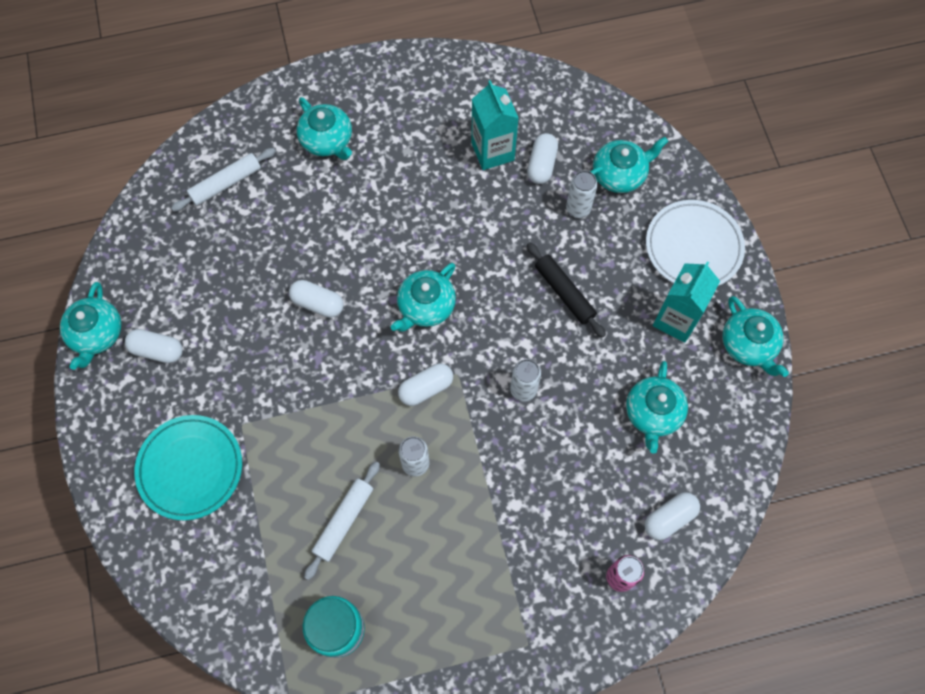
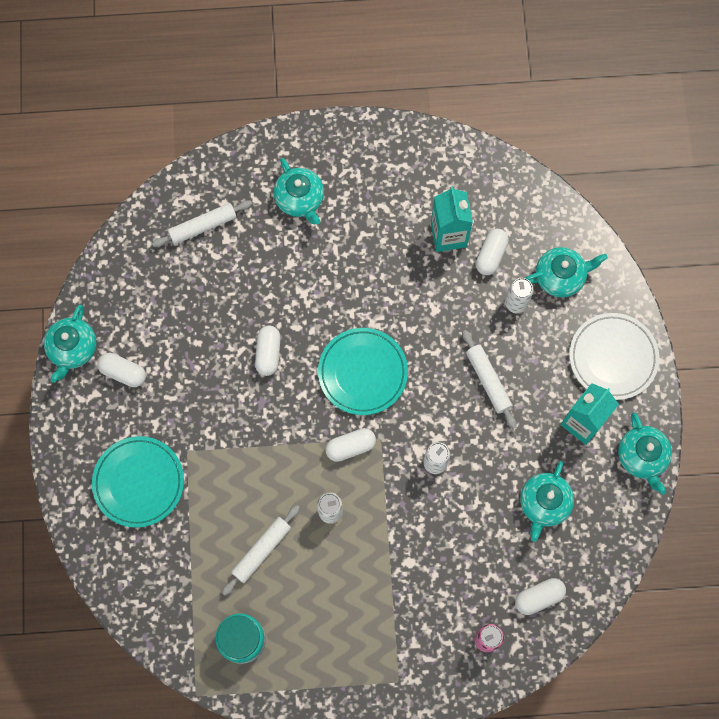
camera: 10 degrees right, 5 degrees up
white capsule [289,280,344,318] -> white capsule turned 60 degrees clockwise [255,326,281,376]
turquoise teapot [391,263,456,332] -> turquoise plate [318,328,408,415]
black rolling pin [527,243,606,338] -> white rolling pin [462,330,516,429]

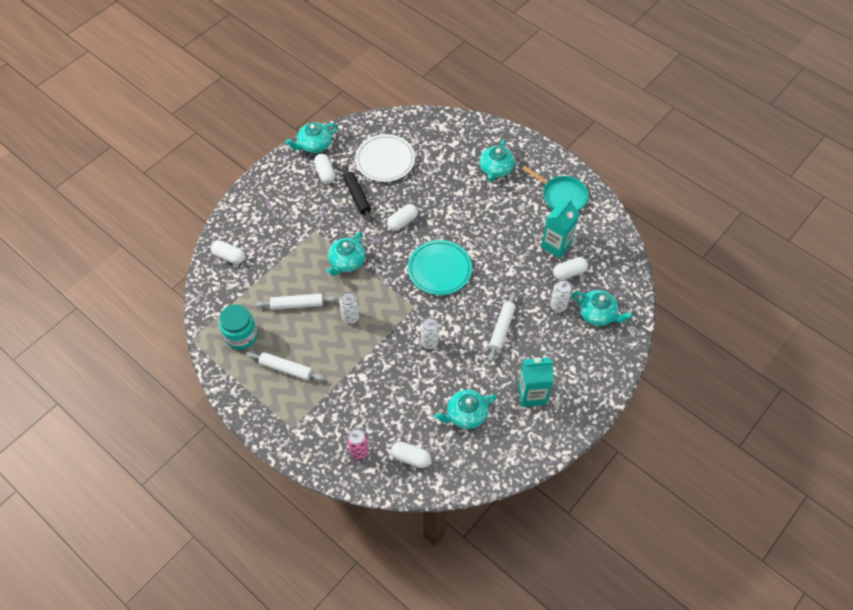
camera: 45 degrees right, 15 degrees down
turquoise plate [92,436,184,528] -> none
white rolling pin [152,200,252,247] -> white rolling pin moved to [247,351,325,381]
white capsule [325,428,376,462] -> white capsule moved to [211,241,245,264]
white plate [569,313,659,400] -> white plate moved to [355,134,415,182]
turquoise teapot [618,412,672,495] -> turquoise teapot moved to [326,232,365,276]
none -> black rolling pin [342,165,373,222]
none -> turquoise pan [522,166,589,211]

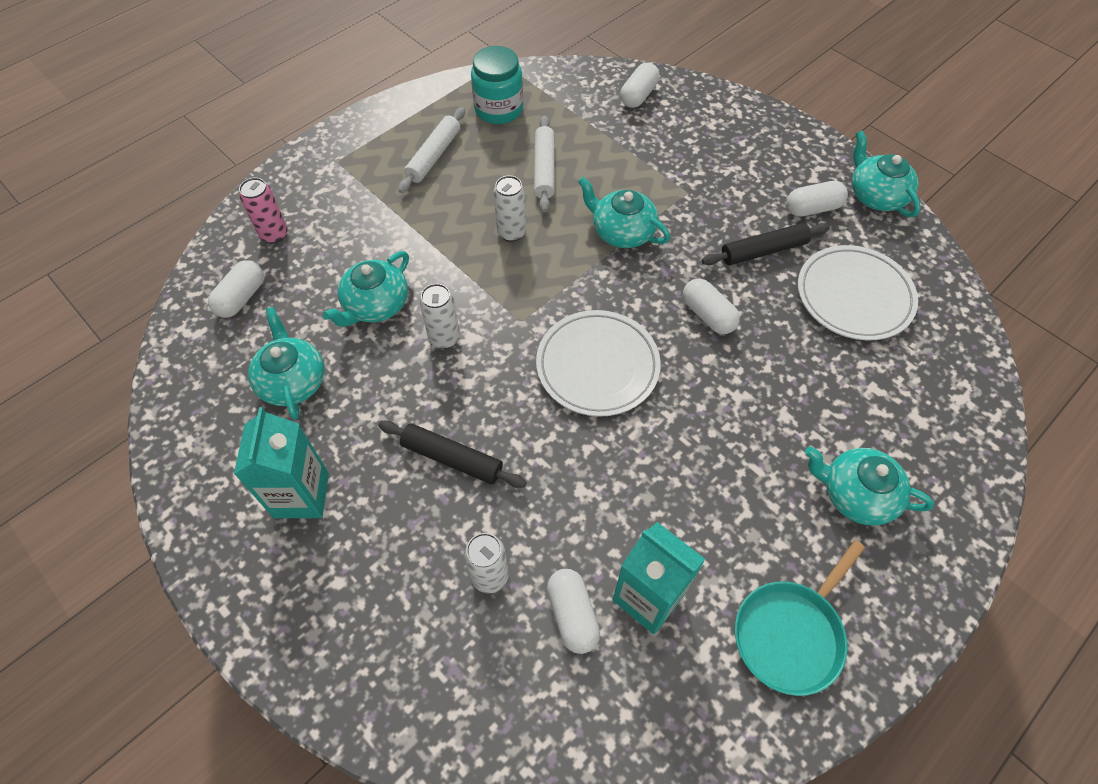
camera: 95 degrees right, 0 degrees up
turquoise plate [408,240,472,295] -> white plate [536,310,661,417]
white rolling pin [488,292,516,362] -> black rolling pin [378,420,527,488]
turquoise teapot [572,290,633,326] -> turquoise teapot moved to [323,251,409,327]

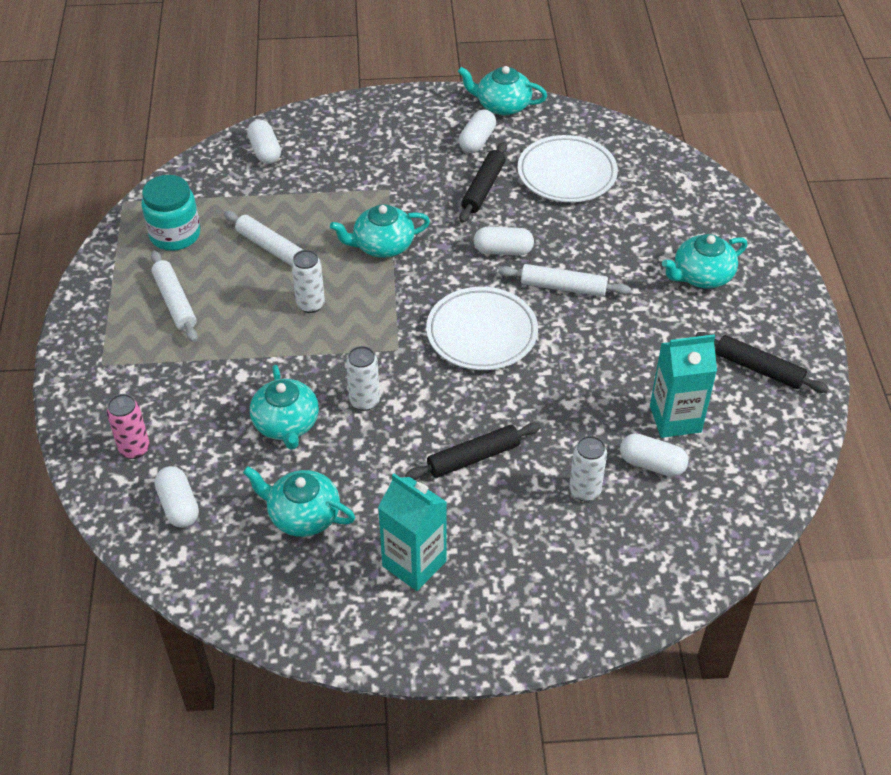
camera: 50 degrees left, 10 degrees down
turquoise pan [735,540,865,696] -> black rolling pin [695,332,829,393]
none -> white rolling pin [498,264,631,297]

